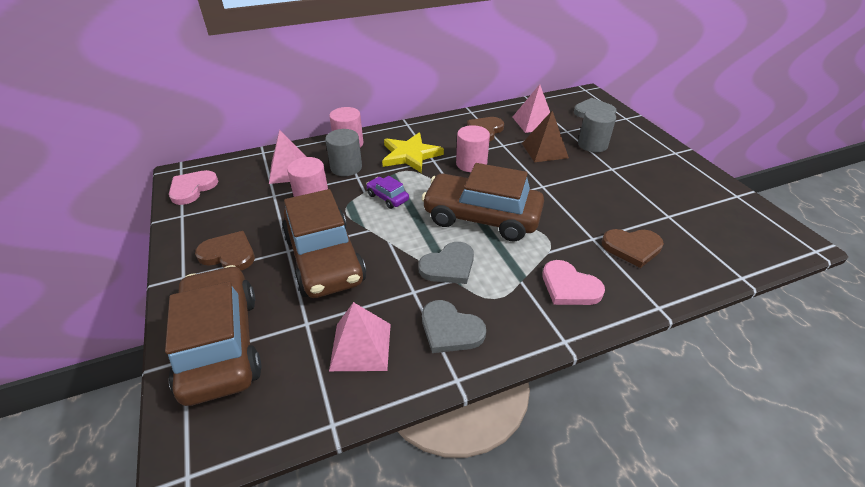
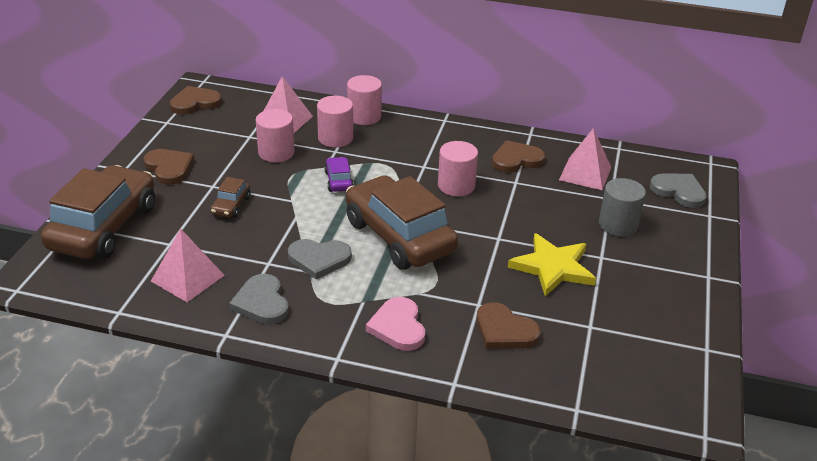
camera: 35 degrees right, 5 degrees down
pink heart [169,170,218,205] -> brown heart [170,86,222,115]
brown car [282,189,366,298] -> brown car [211,177,250,218], size x0.42
grey cylinder [325,129,362,176] -> pink cylinder [317,96,353,148]
yellow star [382,133,444,173] -> yellow star moved to [508,233,596,297]
brown pyramid [522,111,569,162] -> none

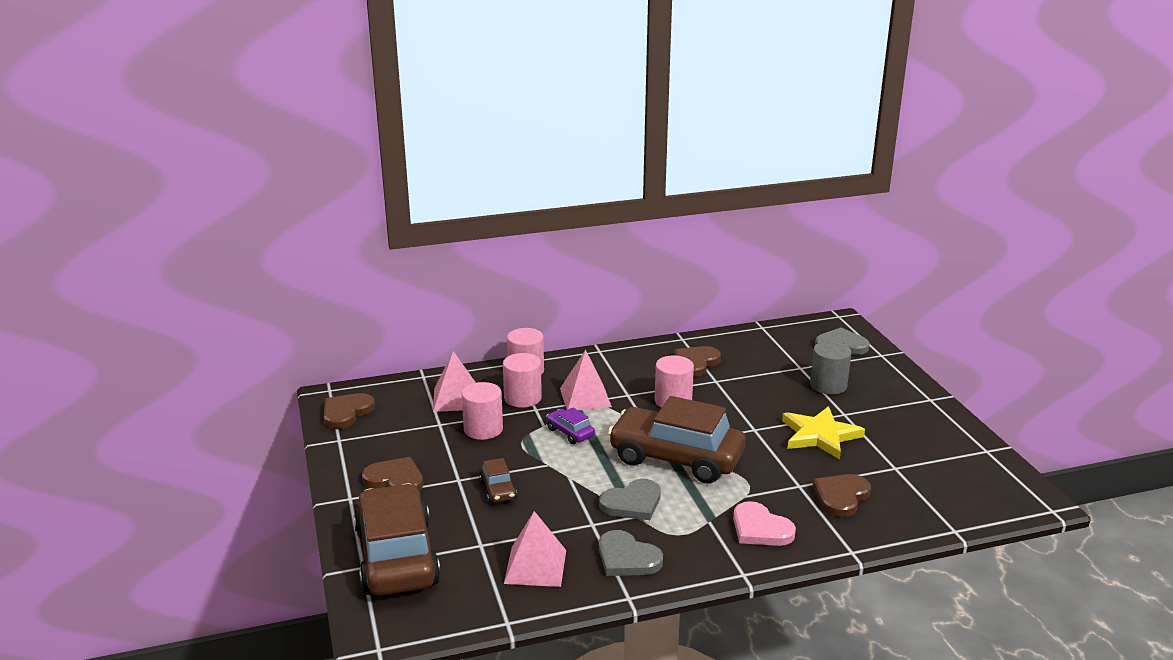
camera: 30 degrees left, 10 degrees down
brown heart [476,302,541,349] -> brown heart turned 120 degrees clockwise [813,474,871,517]
pink pyramid [559,128,611,190] -> pink pyramid moved to [560,350,612,410]

